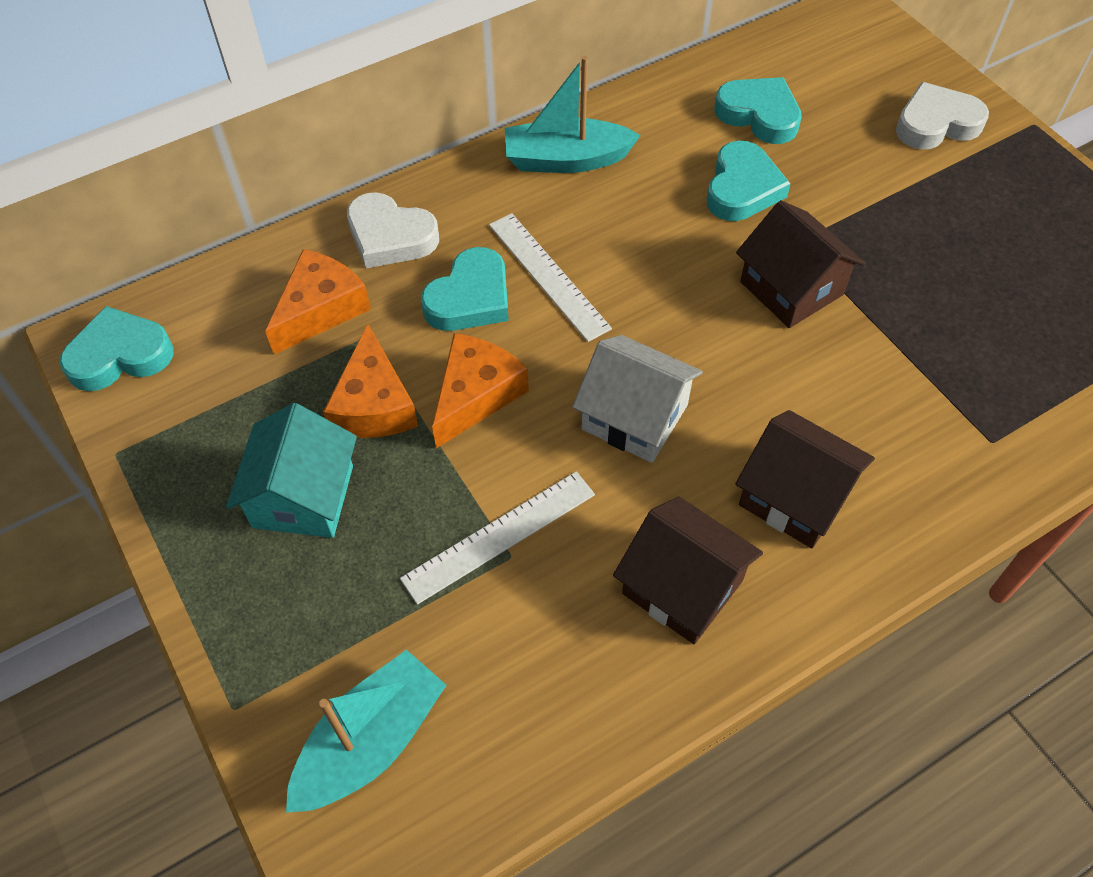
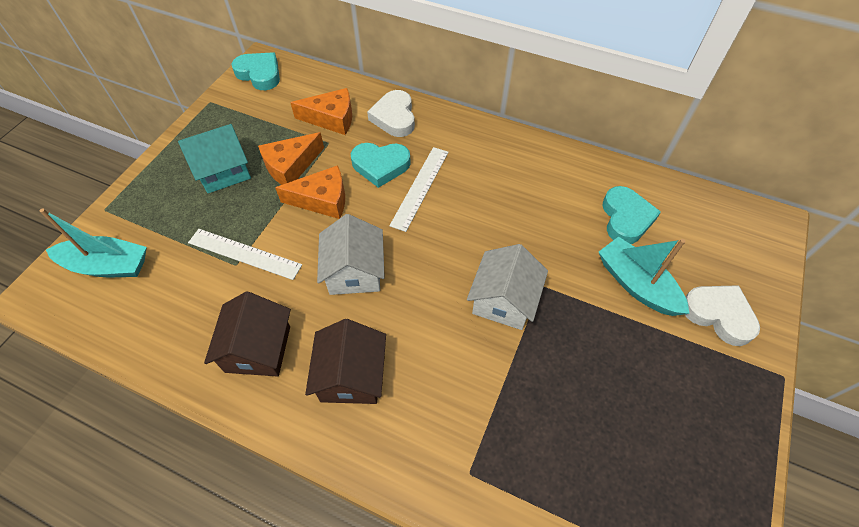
camera: 55 degrees right, 0 degrees up
turquoise boat [505,56,640,173] -> turquoise boat moved to [599,237,690,316]
turquoise heart [707,141,791,221] -> none
brown house [736,200,865,328] -> white house [467,244,548,330]

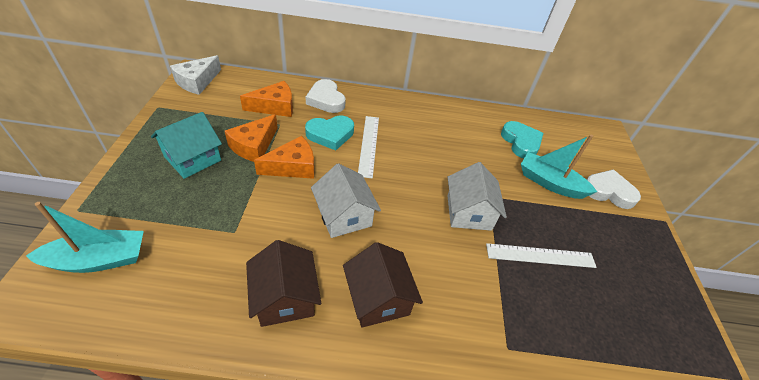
camera: 25 degrees left, 10 degrees down
white ruler [188,229,302,280] -> white ruler moved to [486,243,597,268]
turquoise heart [231,52,280,90] -> white cheese [170,55,221,95]

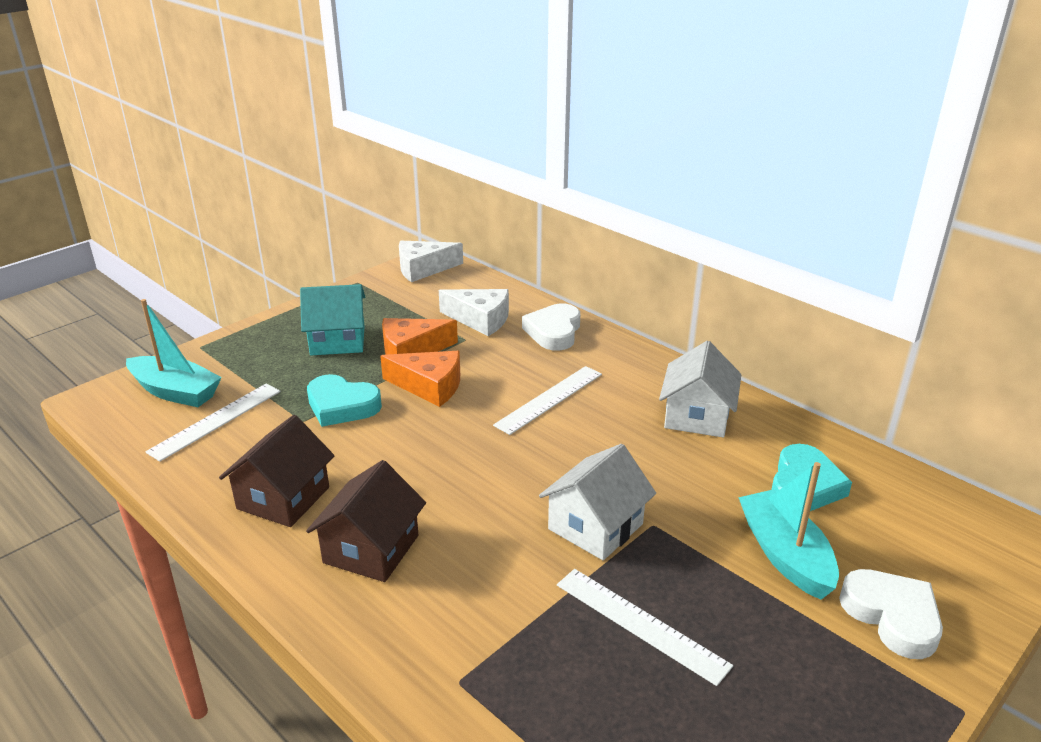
camera: 45 degrees right, 15 degrees down
orange cheese [240,81,293,117] -> white cheese [439,289,509,336]
turquoise heart [305,116,354,151] -> turquoise heart moved to [307,374,382,427]
white house [311,163,381,238] -> white house moved to [659,341,741,438]
none -> white ruler [145,384,281,462]

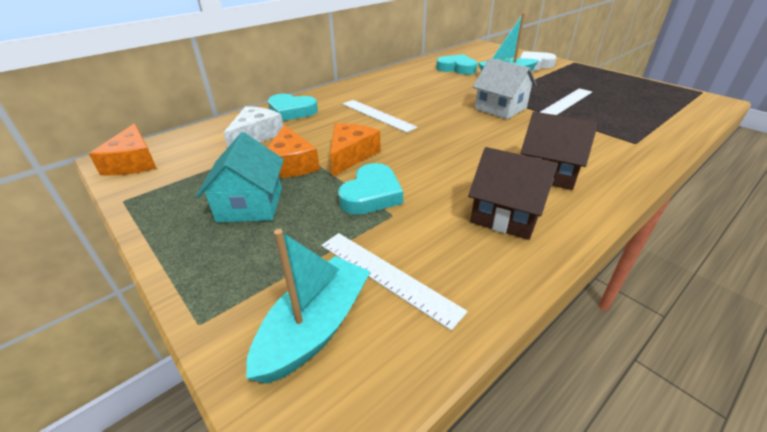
camera: 85 degrees left, 5 degrees up
white cheese [399,241,463,282] -> orange cheese [89,123,156,176]
white heart [522,304,580,351] -> turquoise heart [268,94,318,121]
white house [659,341,741,438] -> none

